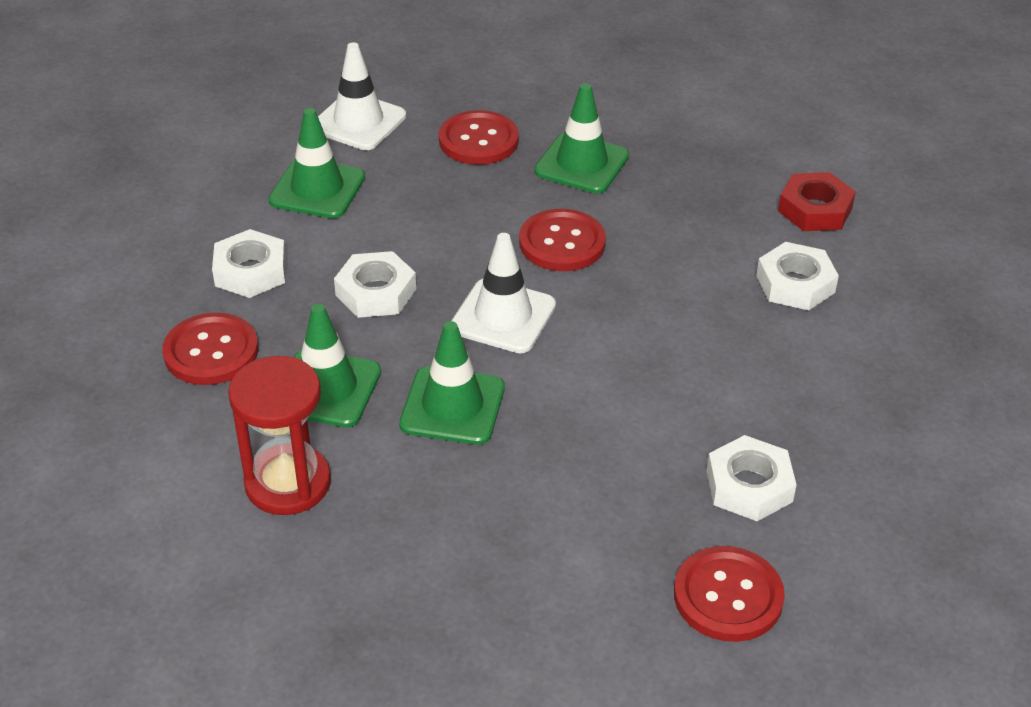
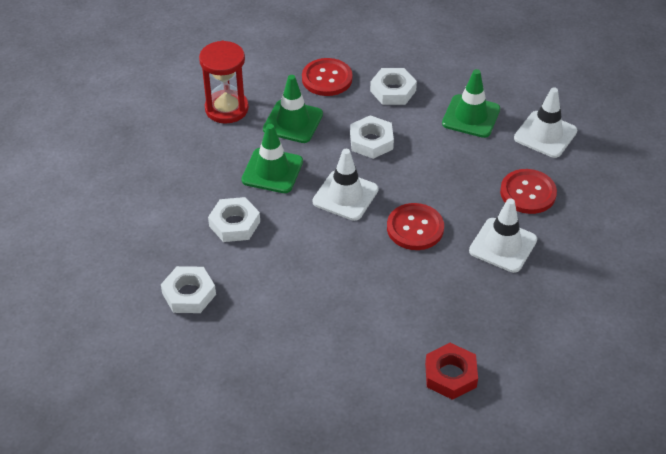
camera: 95 degrees right, 5 degrees up
green traffic cone [534,83,629,194] -> white traffic cone [469,198,537,273]
red button [674,546,785,642] -> none
white nut [756,242,839,310] -> white nut moved to [208,197,260,242]

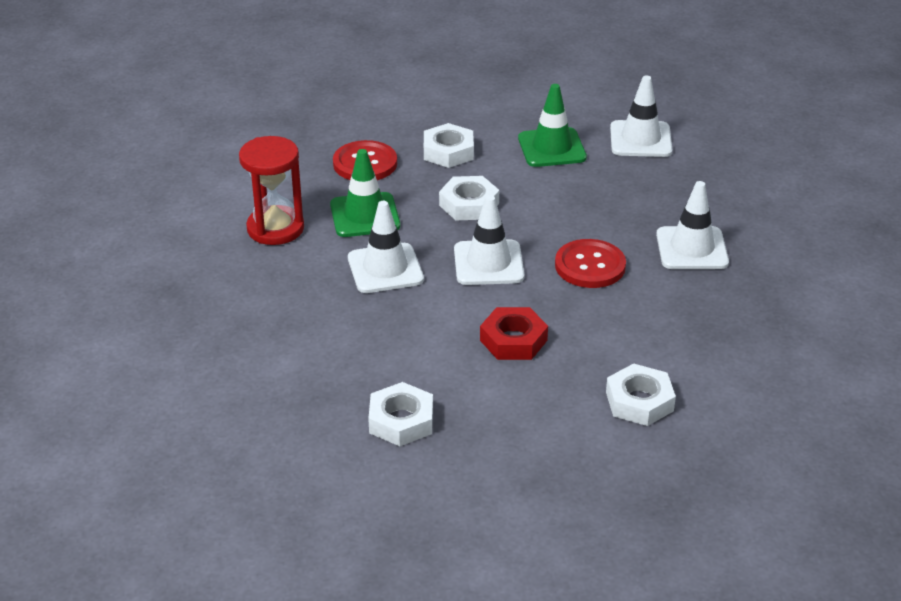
camera: 30 degrees left, 10 degrees down
white nut [208,197,260,242] -> white nut moved to [606,363,676,426]
green traffic cone [242,124,303,193] -> white traffic cone [348,201,424,293]
red nut [425,343,478,400] -> red nut moved to [480,307,548,360]
red button [500,169,557,214] -> none

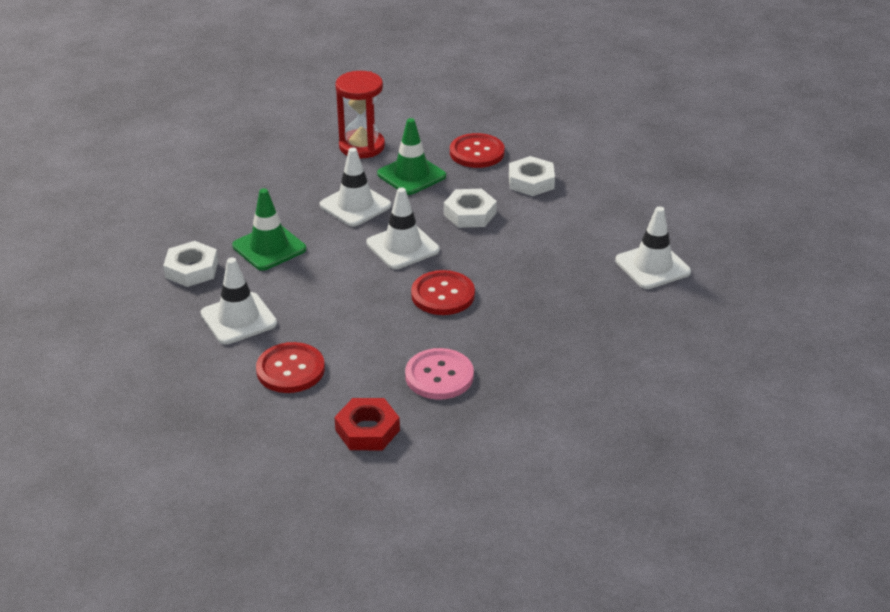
camera: 60 degrees right, 0 degrees up
red nut [480,307,548,360] -> red nut moved to [334,398,400,450]
green traffic cone [518,84,587,167] -> green traffic cone moved to [232,188,306,271]
white nut [606,363,676,426] -> red button [256,342,325,393]
white traffic cone [656,181,729,269] -> white traffic cone moved to [201,258,277,344]
none -> pink button [405,348,474,400]

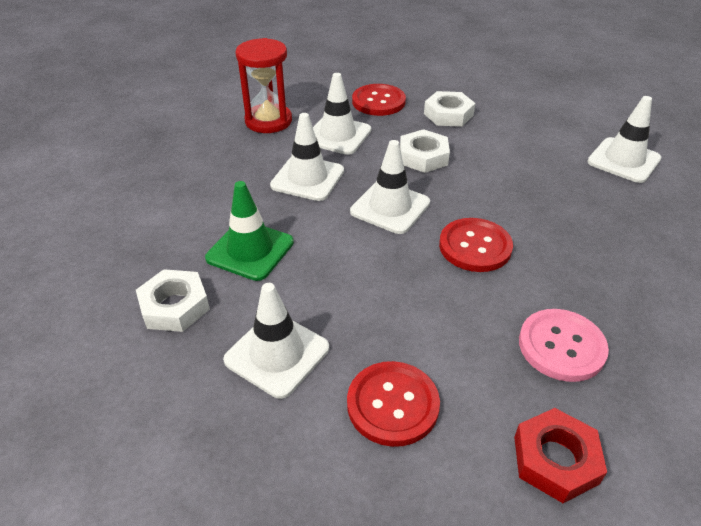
camera: 25 degrees left, 5 degrees up
green traffic cone [377,118,446,195] -> white traffic cone [313,73,371,155]

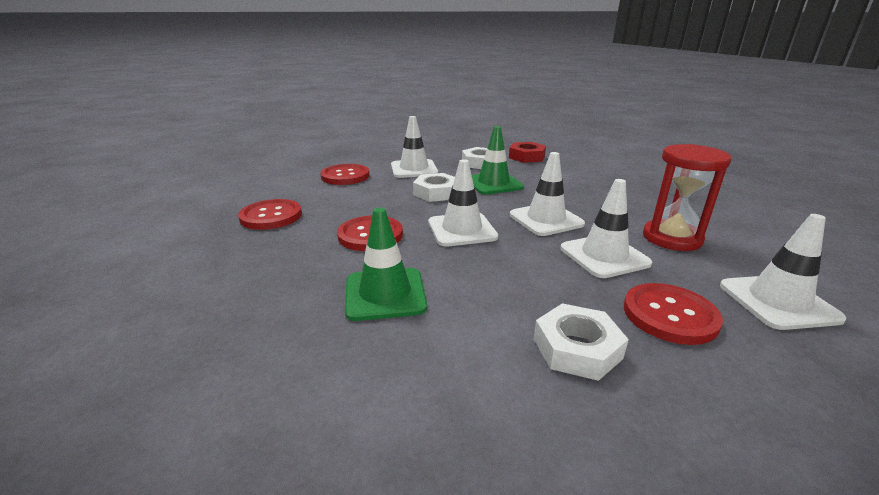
camera: 135 degrees right, 15 degrees down
white nut [400,129,450,173] -> white nut moved to [413,173,455,202]
red nut [514,408,607,503] -> red nut moved to [509,142,546,163]
pink button [519,309,609,382] -> red button [238,199,302,230]
white traffic cone [587,96,661,183] -> white traffic cone moved to [720,214,847,330]
none -> green traffic cone [345,208,427,321]

